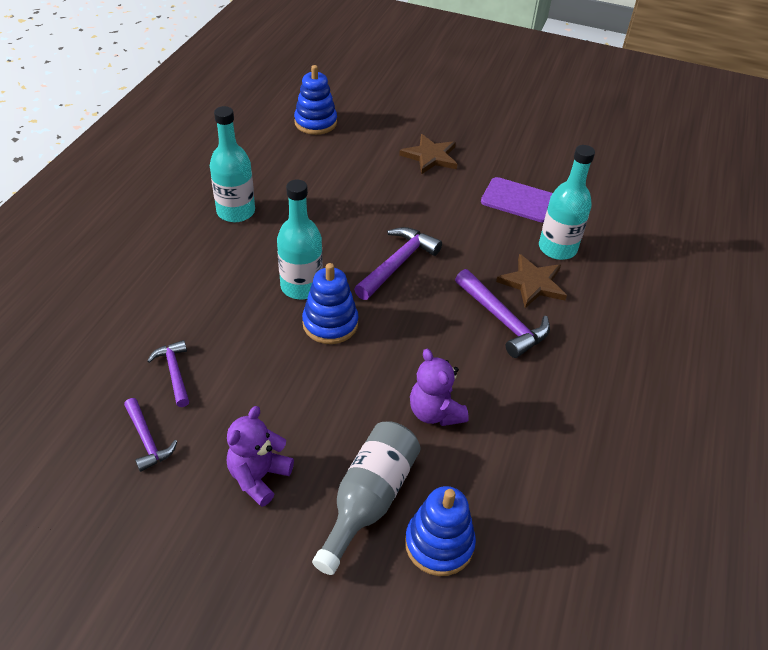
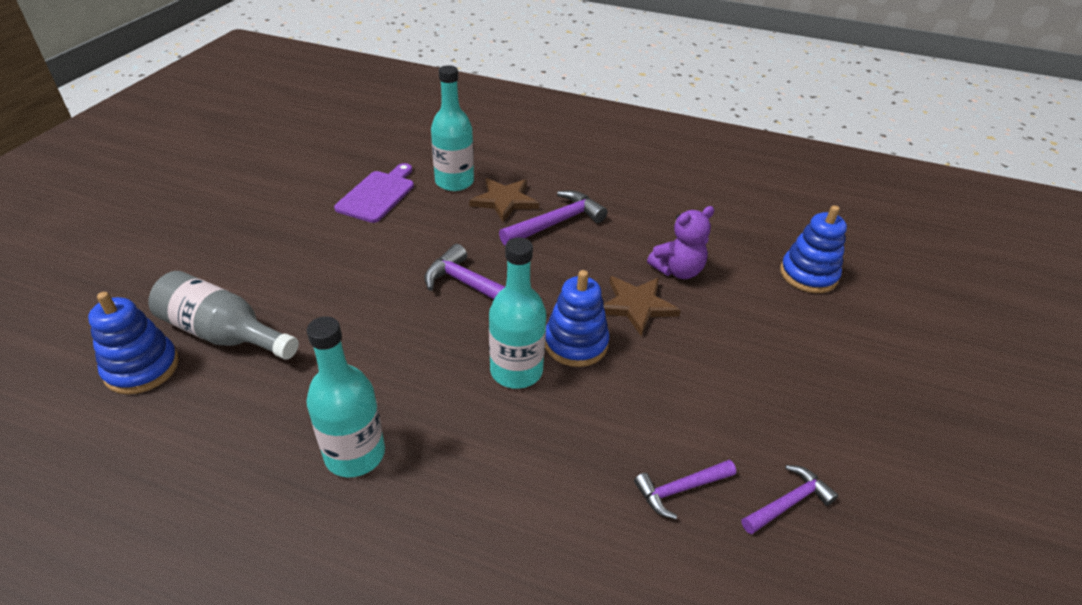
camera: 90 degrees left, 5 degrees down
purple teddy bear [227,406,294,507] -> none
grey bottle [312,421,421,575] -> grey bottle moved to [148,271,299,360]
brown star [399,134,457,175] -> brown star moved to [603,276,681,336]

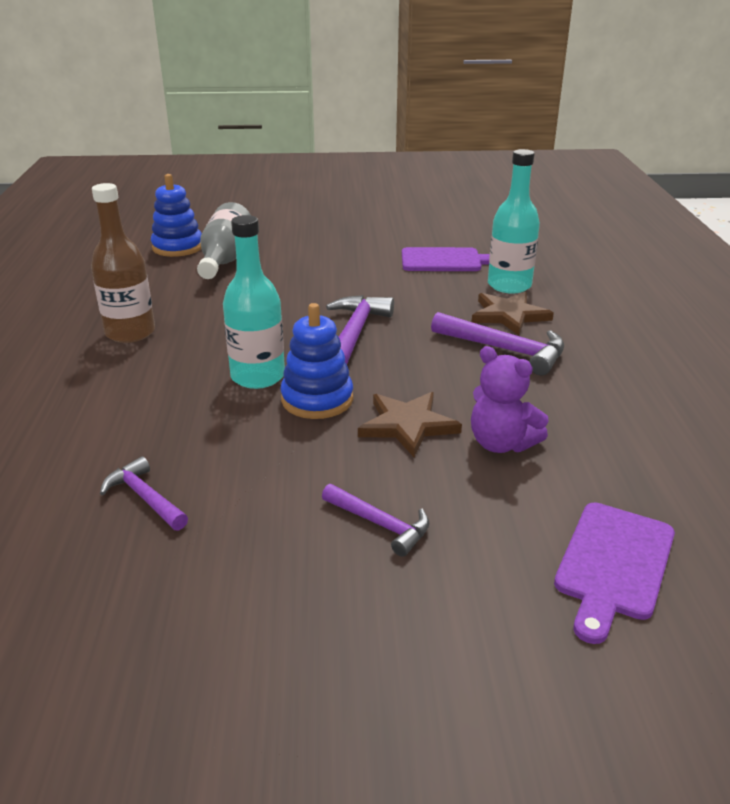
camera: 70 degrees right, 10 degrees down
turquoise bottle [306,316,385,477] -> brown bottle [91,183,155,343]
purple hammer [742,465,838,534] -> purple hammer moved to [322,484,429,557]
blue stacking toy [780,205,847,293] -> purple cutting board [554,502,675,644]

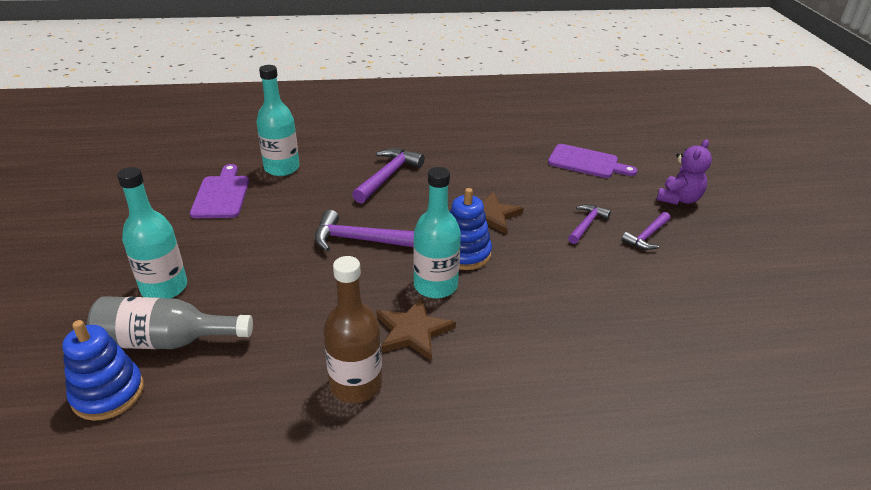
camera: 95 degrees left, 5 degrees up
purple hammer [100,456,188,531] -> purple hammer moved to [622,212,670,250]
purple teddy bear [471,346,549,453] -> purple teddy bear moved to [657,139,712,205]
brown star [472,292,554,335] -> brown star moved to [376,297,456,361]
none -> turquoise bottle [117,167,187,299]

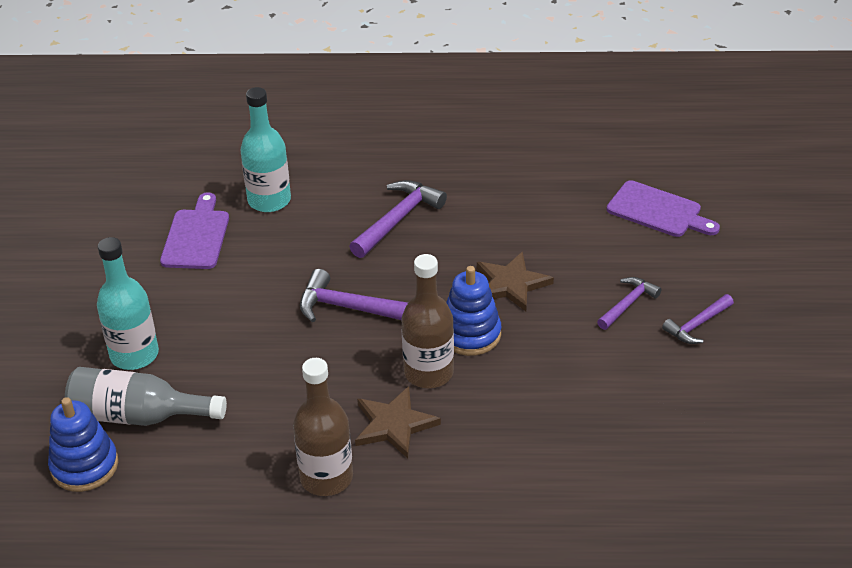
camera: 10 degrees right, 5 degrees up
turquoise bottle [413,167,461,298] -> brown bottle [402,254,454,388]
purple teddy bear [657,139,712,205] -> none

